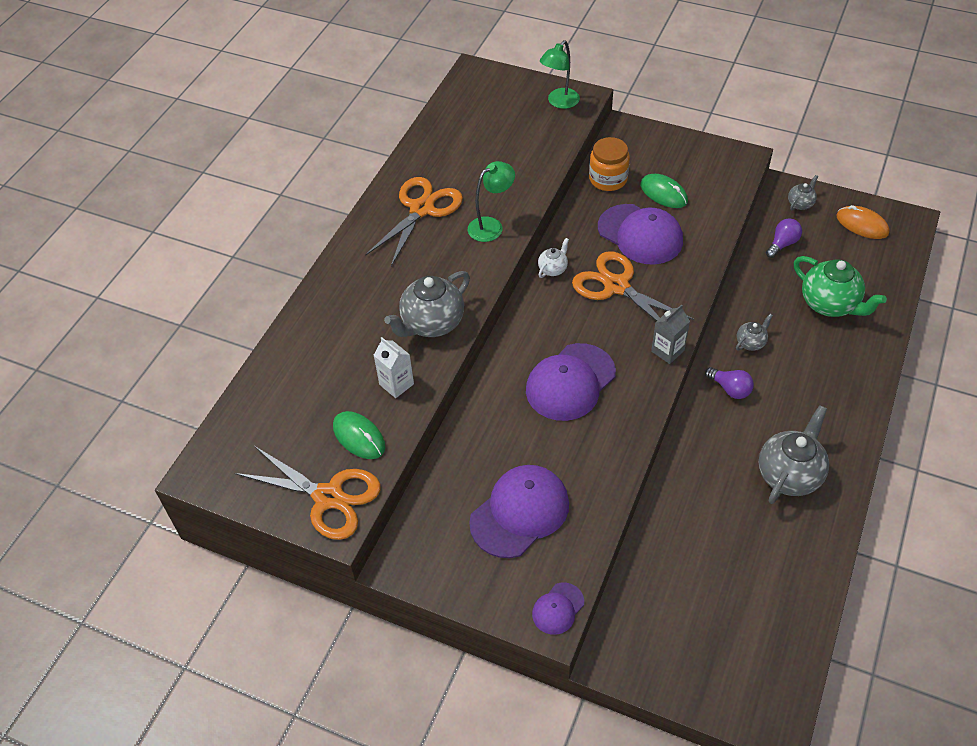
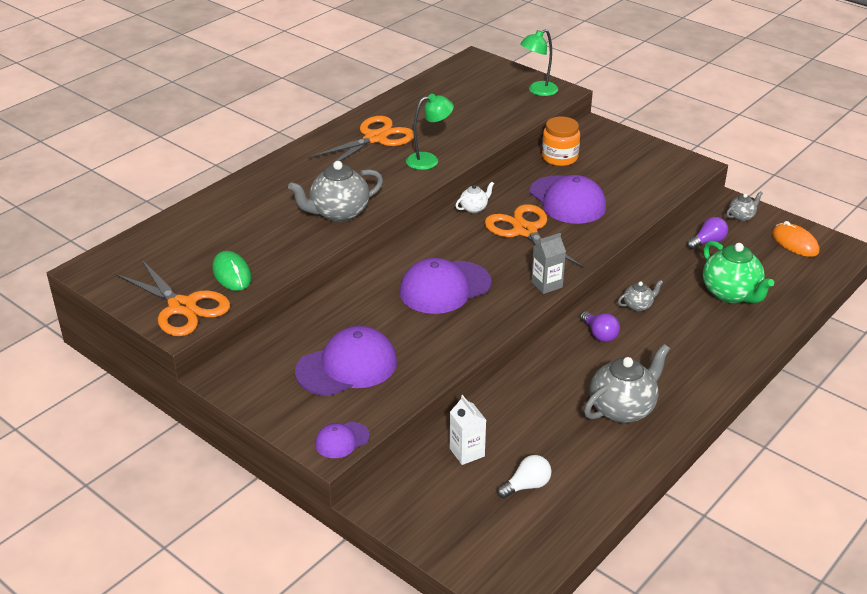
camera: 15 degrees right, 15 degrees down
white carton [374,337,414,398] -> white carton moved to [450,395,486,465]
green mouse [640,174,688,208] -> none
none -> white light bulb [497,455,552,499]

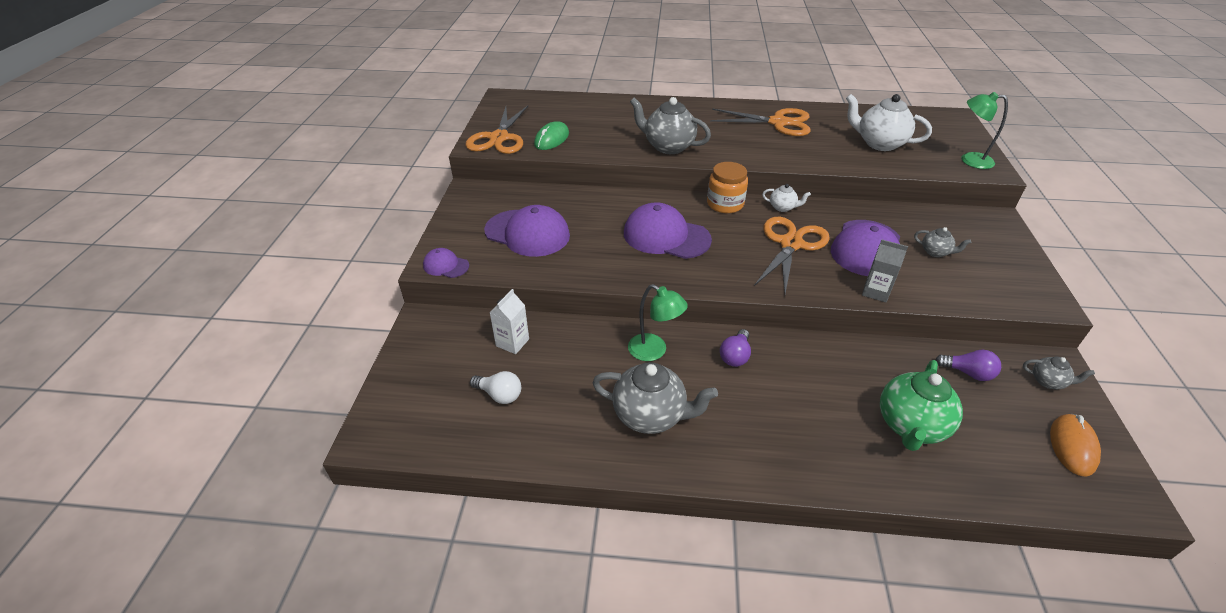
camera: 55 degrees right, 5 degrees up
green lamp [406,94,454,170] -> green lamp moved to [628,284,688,361]
grey carton [531,233,566,294] -> grey carton moved to [862,240,908,302]
orange jar [542,117,580,166] -> orange jar moved to [707,162,748,213]
grey teapot [618,280,663,312] -> grey teapot moved to [914,227,971,257]
none -> white teapot [846,94,932,151]

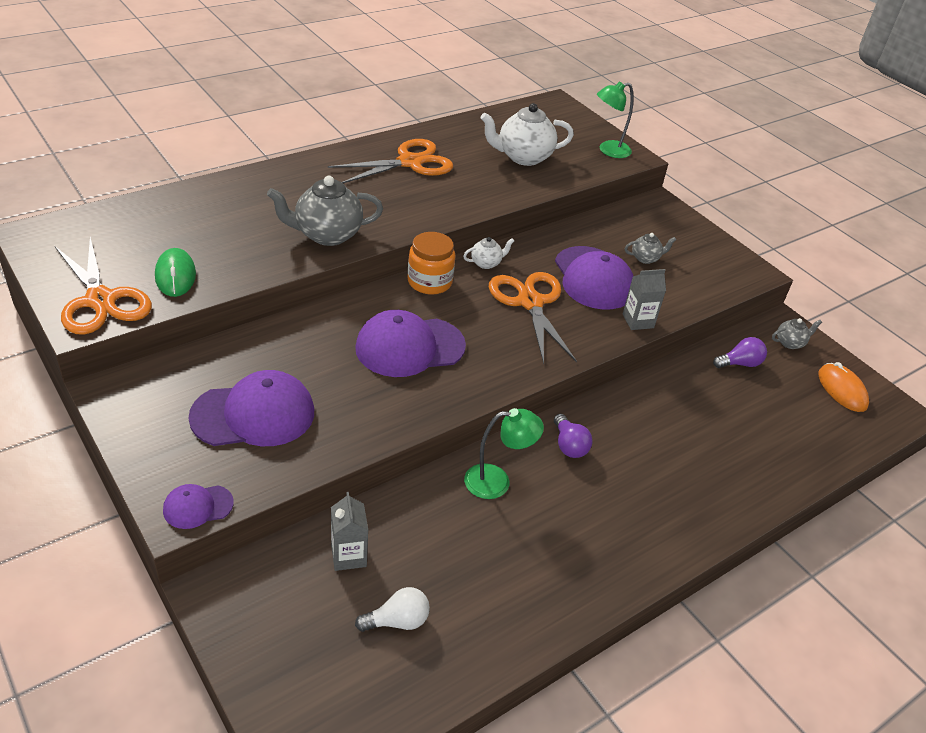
camera: 45 degrees left, 0 degrees up
white carton [489,289,529,354] -> grey carton [331,492,368,571]
grey teapot [592,362,718,434] -> none
green teapot [880,360,963,451] -> none

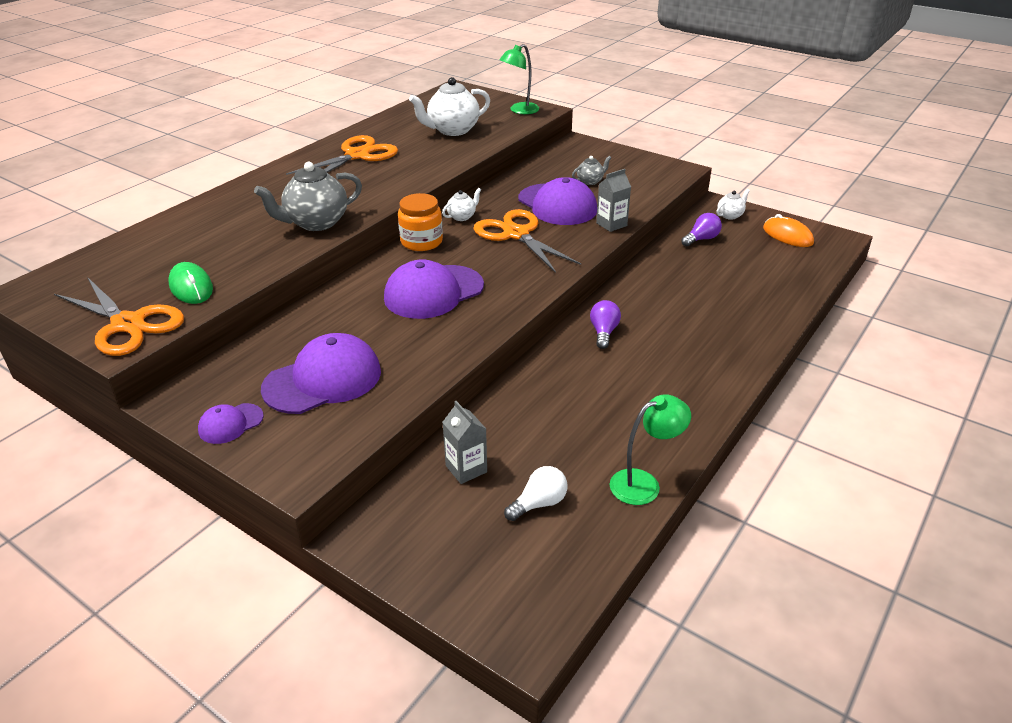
camera: 15 degrees left, 5 degrees down
purple cap [163,484,234,529] -> purple cap moved to [198,403,263,444]
green lamp [464,408,544,499] -> green lamp moved to [610,394,691,505]
purple light bulb [554,414,592,458] -> purple light bulb turned 135 degrees counterclockwise [590,300,621,349]
grey teapot [772,318,822,349] -> white teapot [717,189,750,220]

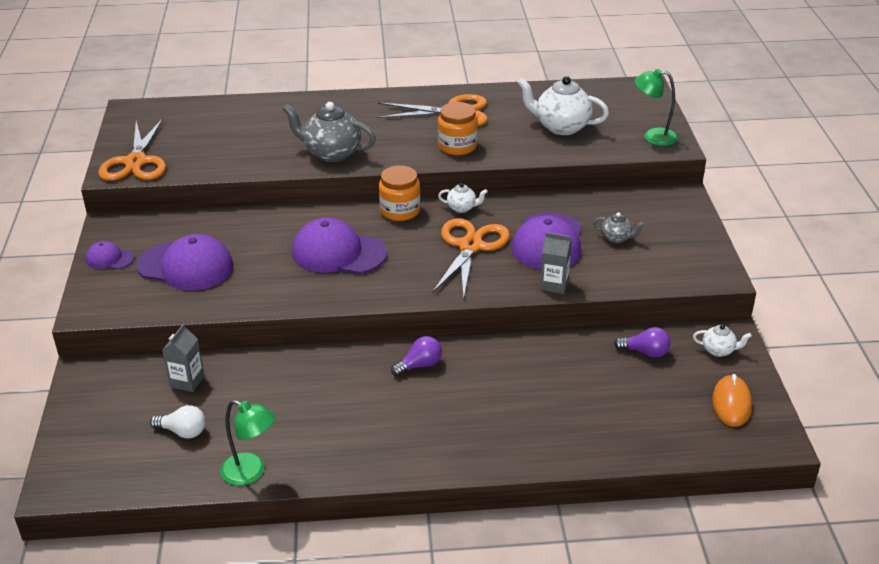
camera: 50 degrees right, 0 degrees up
green mouse [168,262,213,304] -> none
none -> orange jar [438,102,478,155]

